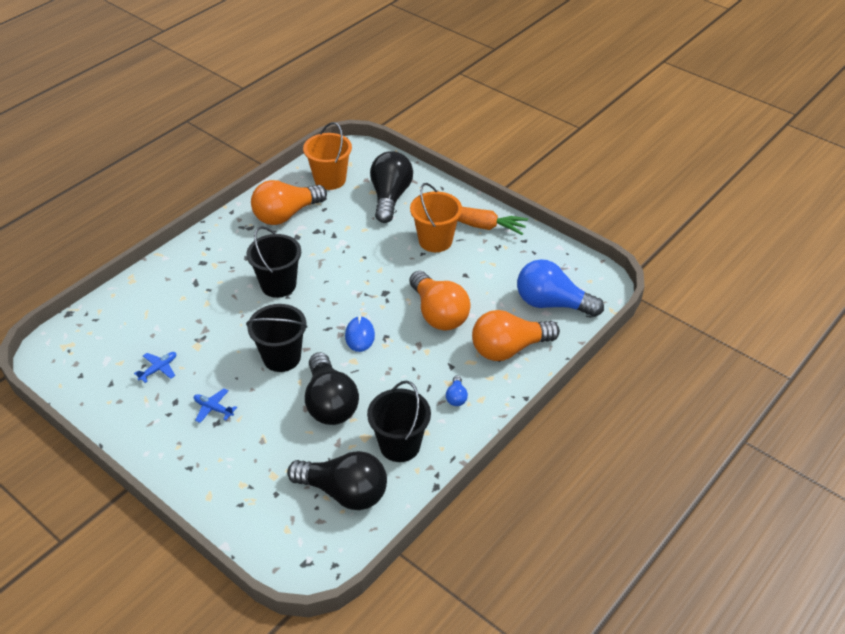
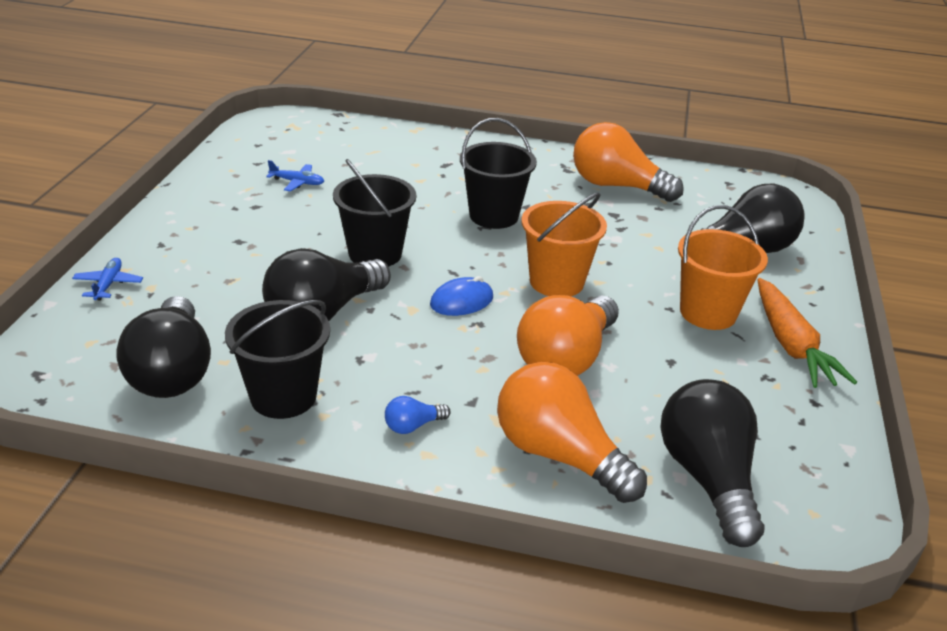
camera: 60 degrees right, 10 degrees down
blue plane [194,389,237,423] -> blue plane moved to [72,258,143,301]
orange bucket [303,122,352,190] -> orange bucket moved to [521,192,607,296]
blue light bulb [517,259,604,317] -> black light bulb [660,379,765,547]

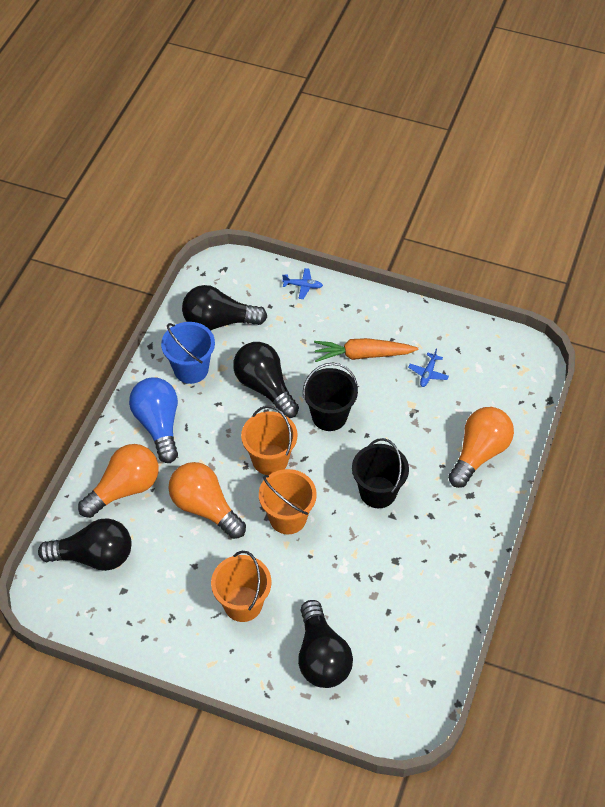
camera: 100 degrees right, 20 degrees up
black bucket [225,300,330,419] -> blue bucket [161,322,215,384]
blue light bulb [385,396,451,434] -> blue light bulb [129,377,178,463], size x2.40
blue mouse [430,276,493,316] -> orange bucket [241,406,297,475]
orange light bulb [573,122,684,202] -> orange light bulb moved to [448,407,514,488]
orange carrot [757,278,857,388] -> orange carrot moved to [314,338,418,362]

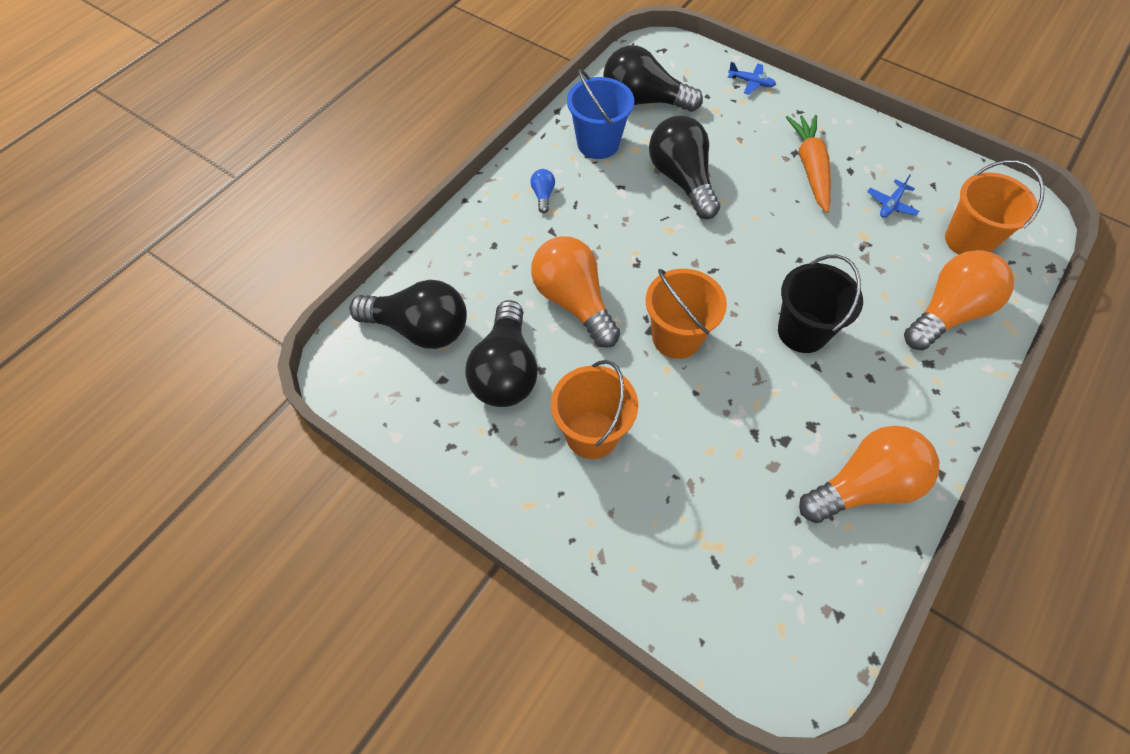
camera: 15 degrees right, 5 degrees up
orange light bulb [78,444,159,518] -> orange light bulb moved to [799,426,939,523]
blue light bulb [129,377,178,463] -> blue light bulb [530,169,555,213], size x0.42
orange bucket [241,406,297,475] -> orange bucket moved to [945,160,1045,255]
black light bulb [298,600,353,688] -> black light bulb moved to [465,300,538,407]
black bucket [303,363,358,431] -> none
orange carrot [314,338,418,362] -> orange carrot turned 75 degrees clockwise [786,115,831,213]

